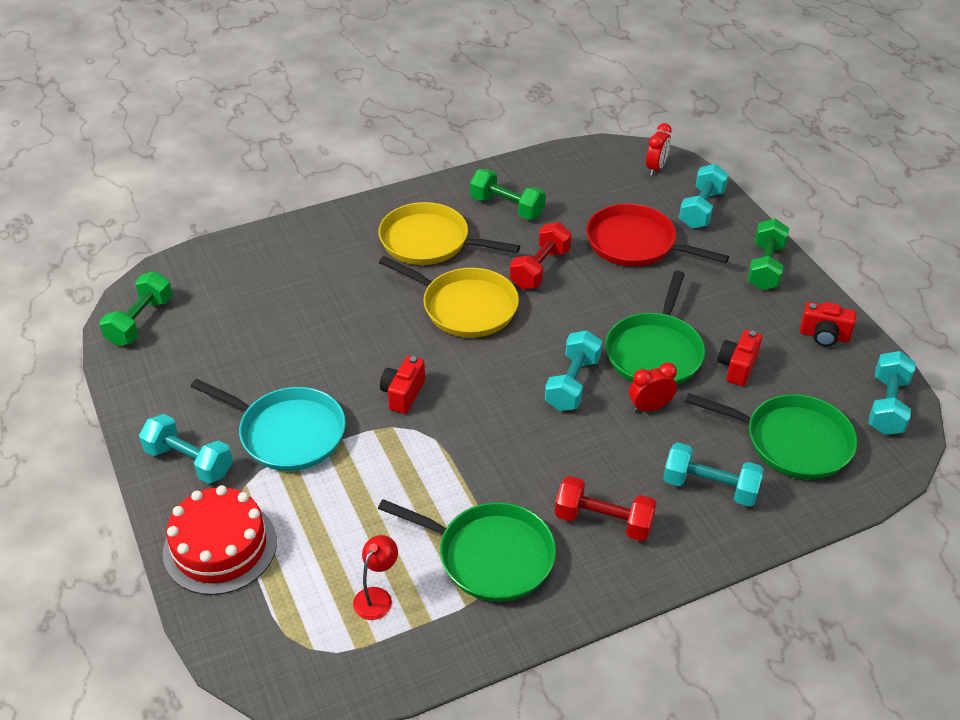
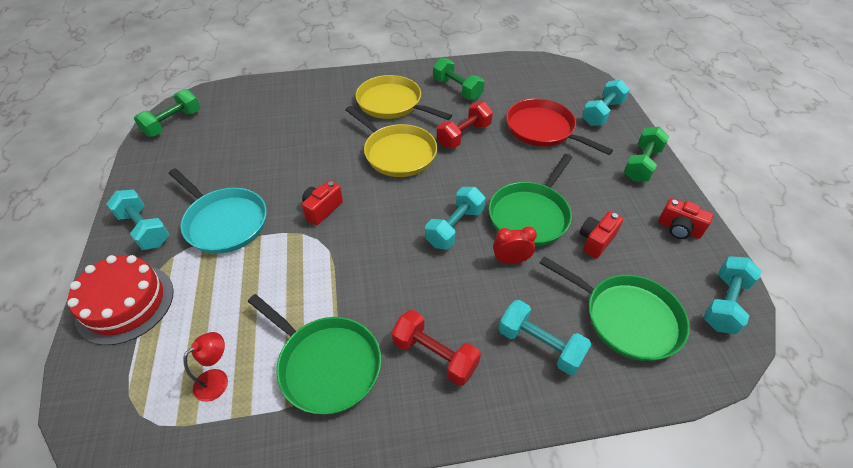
camera: 15 degrees right, 5 degrees up
red clock [646,123,672,176] -> none

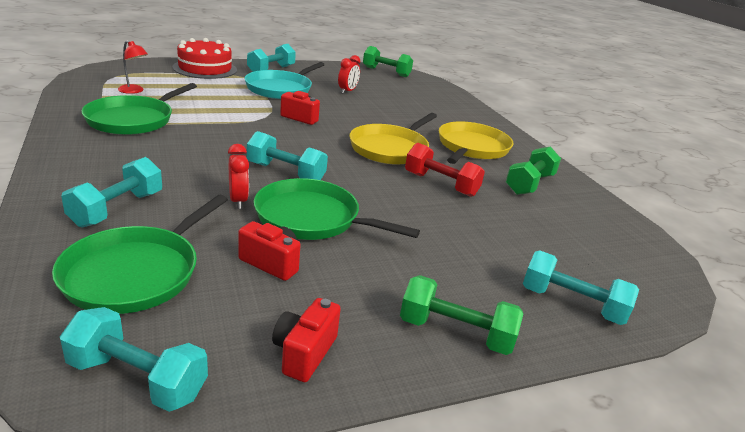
camera: 75 degrees right, 20 degrees down
red dumbbell [392,310,481,386] -> none
red pan [506,99,613,155] -> none
none -> red clock [338,55,360,94]

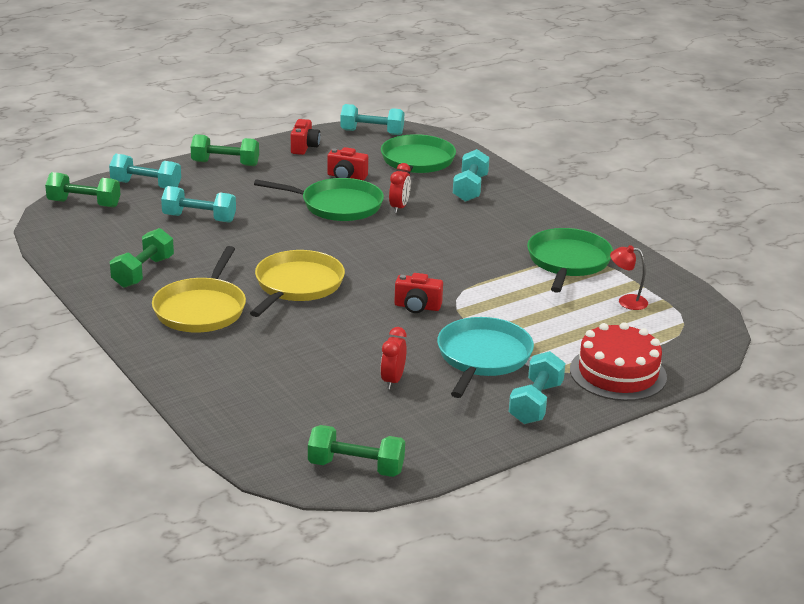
camera: 170 degrees right, 0 degrees up
red clock [228,144,249,209] -> red clock turned 135 degrees counterclockwise [389,163,411,213]
turquoise dumbbell [247,131,328,180] -> turquoise dumbbell moved to [161,186,236,223]
red dumbbell [405,143,485,197] -> none
none -> green dumbbell [45,172,121,207]

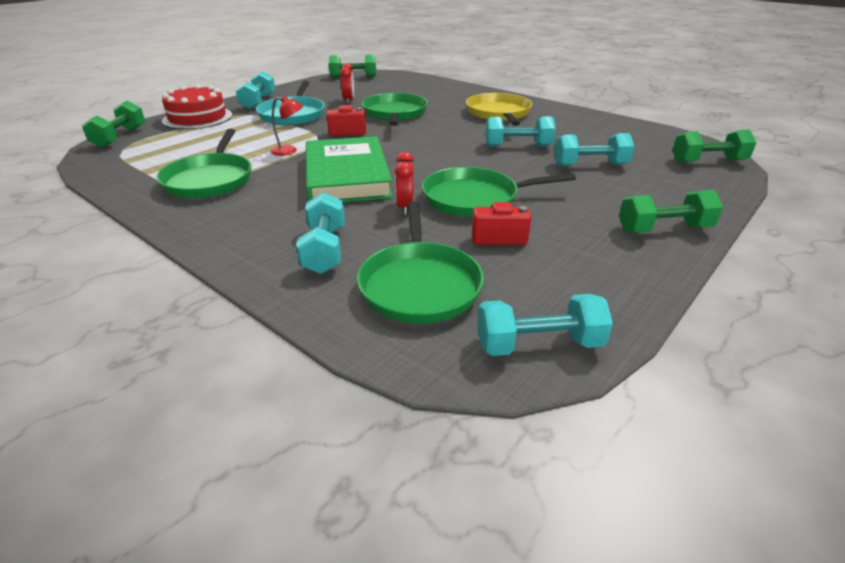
camera: 165 degrees right, 5 degrees up
turquoise dumbbell [109,154,181,188] -> turquoise dumbbell moved to [485,116,556,147]
green dumbbell [110,228,174,288] -> green dumbbell moved to [82,100,145,148]
yellow pan [250,250,345,317] -> none
red camera [291,119,320,155] -> none
red lamp [610,245,648,310] -> red lamp moved to [271,96,303,156]
none -> green book [306,136,393,202]
none -> green pan [362,93,428,126]

